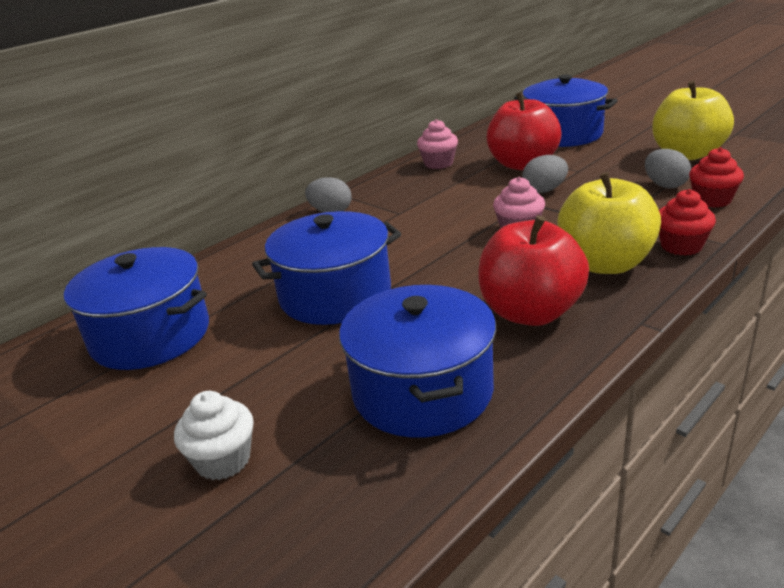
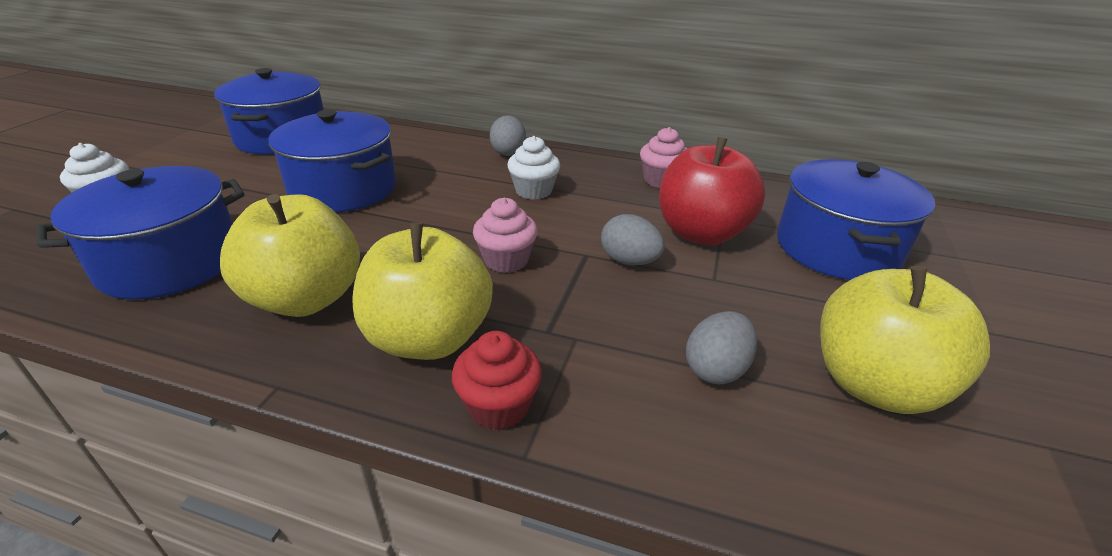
camera: 60 degrees right, 5 degrees up
red apple [478,215,589,326] -> yellow apple [220,194,360,317]
red cupcake [689,147,744,208] -> none
none -> white cupcake [507,136,560,200]

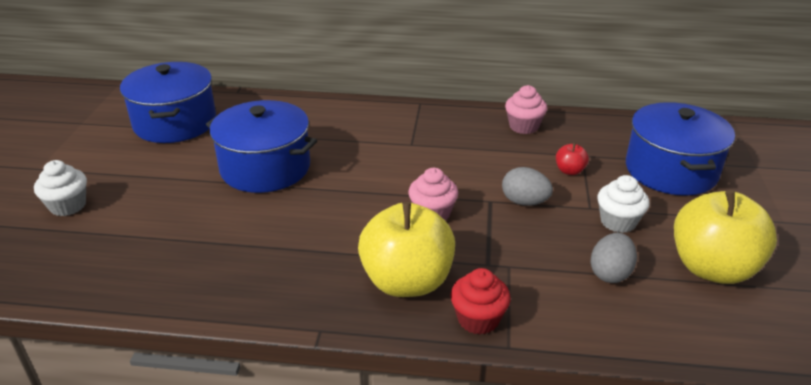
camera: 10 degrees left, 0 degrees up
blue pot [36,166,245,300] -> none
yellow apple [220,194,360,317] -> none
grey egg [490,115,526,156] -> none
white cupcake [507,136,560,200] -> white cupcake moved to [597,175,650,233]
red apple [659,137,765,245] -> red apple [556,143,589,175], size x0.42

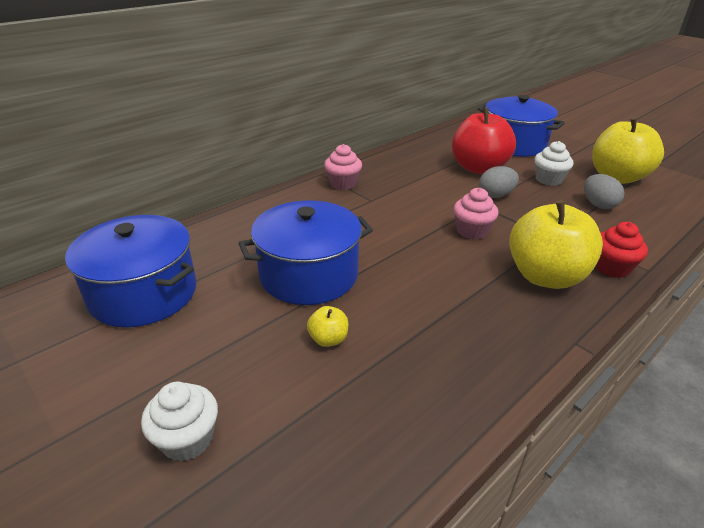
camera: 50 degrees left, 0 degrees up
pink cupcake [505,85,547,134] -> pink cupcake moved to [324,144,362,190]
red apple [556,143,589,175] -> red apple [452,108,516,174], size x2.40
none -> yellow apple [307,306,348,347]

